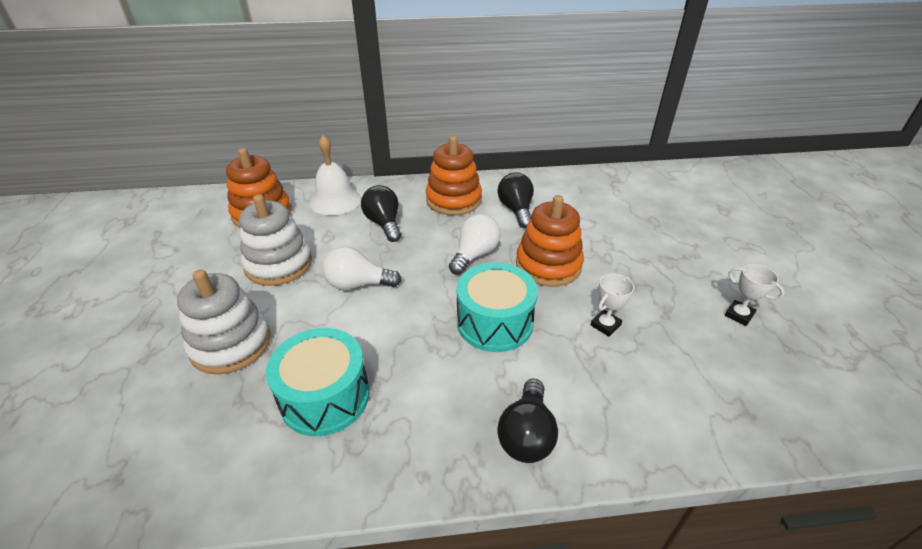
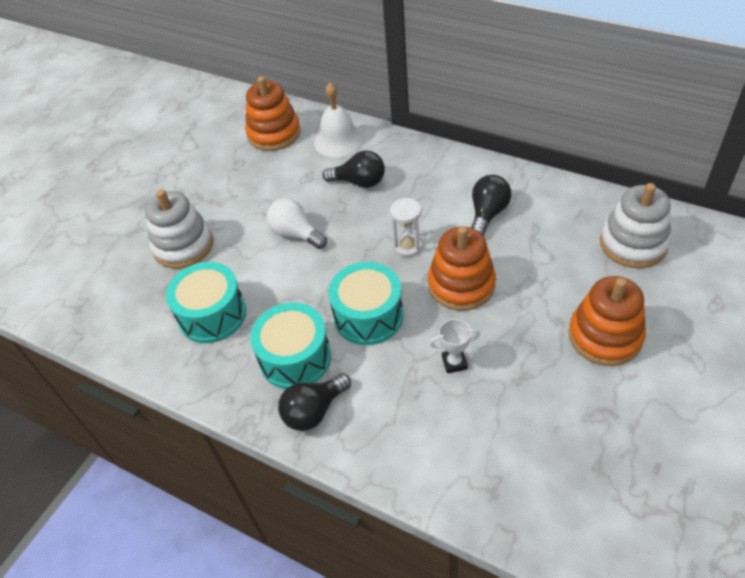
camera: 40 degrees right, 10 degrees up
white stacking toy [239,194,312,286] -> white stacking toy moved to [600,183,671,268]
black light bulb [361,185,401,242] -> black light bulb turned 90 degrees clockwise [322,150,385,188]
orange stacking toy [426,136,482,215] -> orange stacking toy moved to [568,276,646,366]
white light bulb [449,214,500,275] -> white hourglass [390,198,423,257]
white trophy [725,264,785,326] -> none
none -> turquoise drum [250,302,331,389]

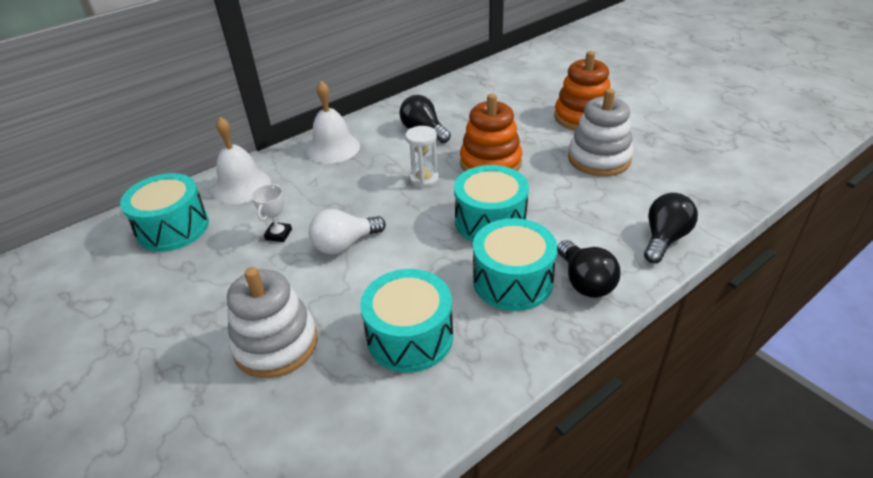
camera: 70 degrees left, 10 degrees down
orange stacking toy [245,76,301,151] -> turquoise drum [120,173,209,252]
black light bulb [322,150,385,188] -> black light bulb moved to [644,193,698,263]
white trophy [430,319,480,373] -> white trophy moved to [251,184,292,242]
white stacking toy [600,183,671,268] -> white stacking toy moved to [568,89,634,176]
none -> white bell [307,81,360,164]

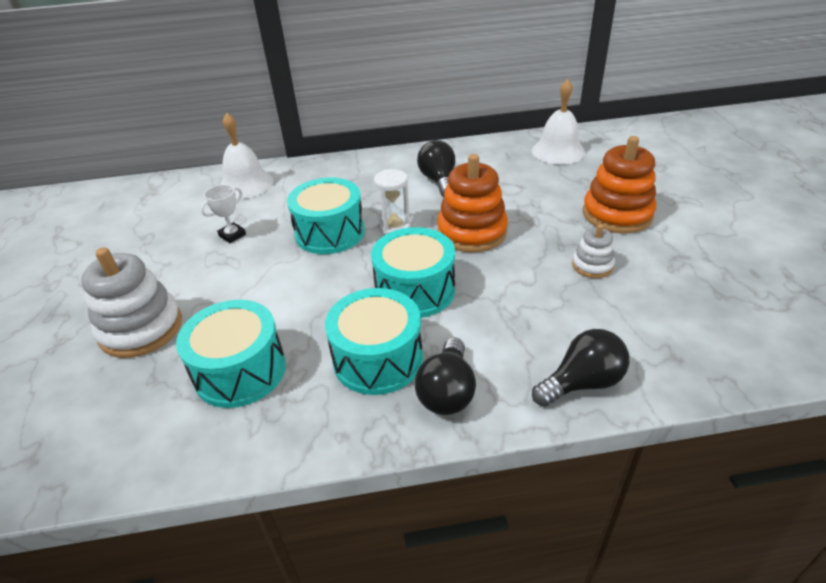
camera: 30 degrees right, 0 degrees up
turquoise drum [120,173,209,252] -> turquoise drum moved to [287,178,365,254]
white bell [307,81,360,164] -> white bell moved to [532,79,586,164]
white light bulb [309,209,386,255] -> none
white stacking toy [568,89,634,176] -> white stacking toy [572,224,615,278], size x0.53

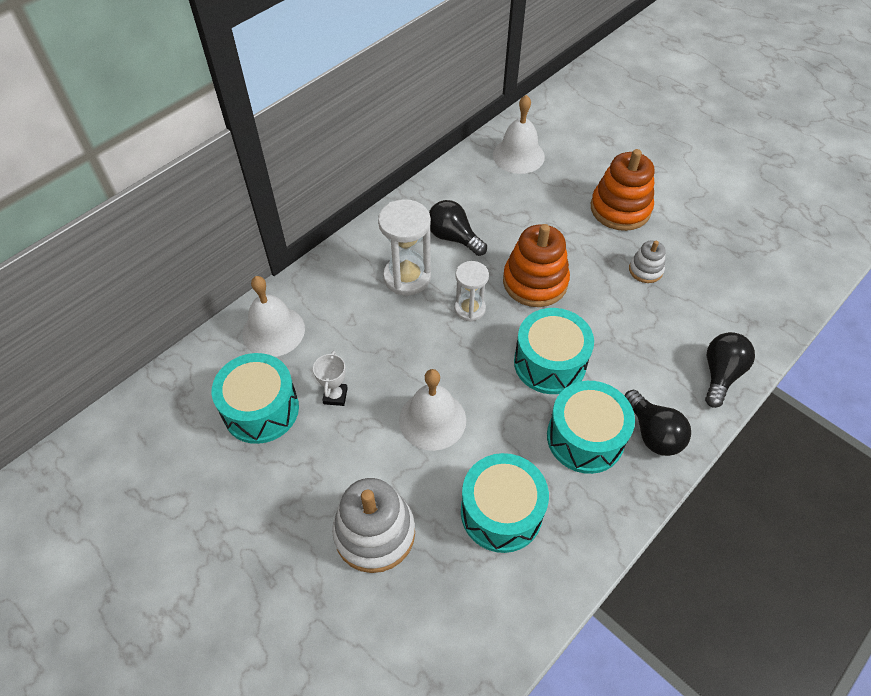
camera: 40 degrees left, 15 degrees up
turquoise drum [287,178,365,254] -> turquoise drum moved to [212,353,299,444]
none -> white hourglass [378,199,431,296]
none -> white bell [399,369,466,451]

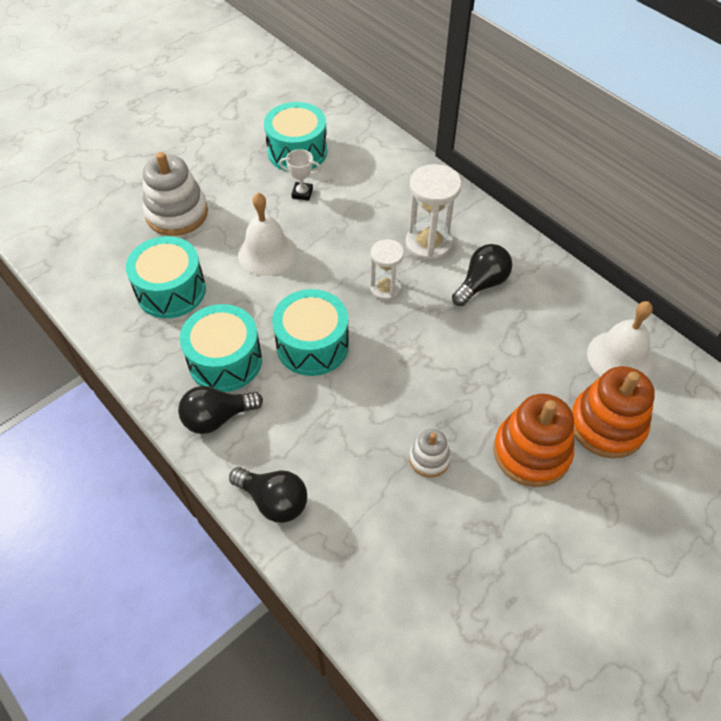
camera: 95 degrees right, 0 degrees up
white bell [243,276,305,357] -> none
orange stacking toy [503,224,570,307] -> orange stacking toy moved to [571,366,655,459]

